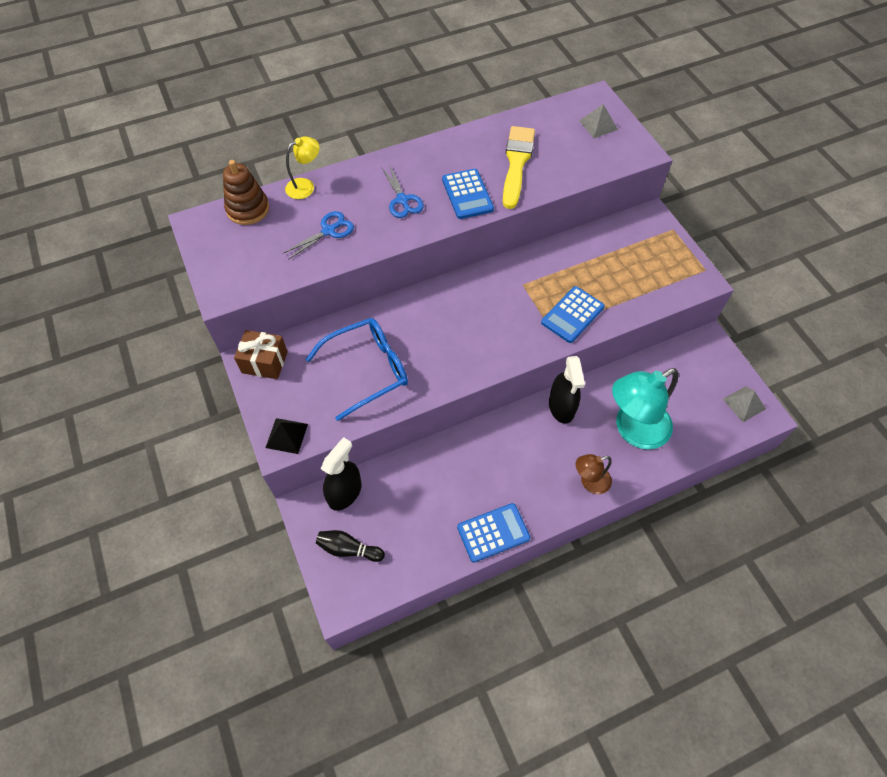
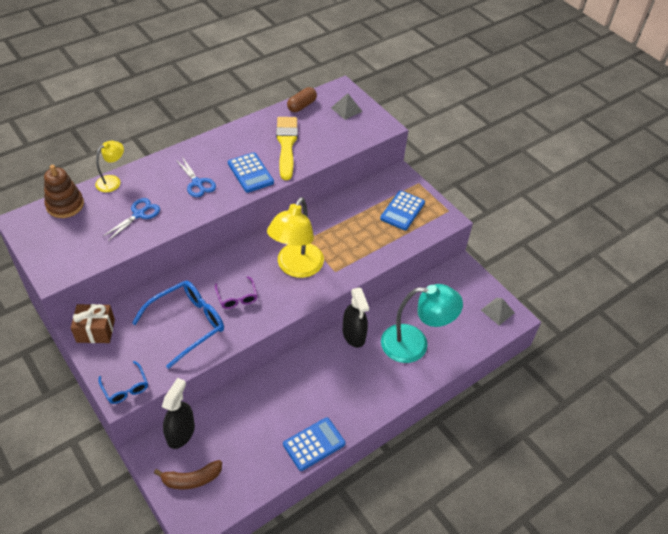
camera: 15 degrees left, 10 degrees down
black pyramid [265,418,308,454] -> blue glasses [98,361,148,404]
black bowling pin [316,530,385,562] -> brown banana [154,460,222,490]
blue calculator [541,286,605,343] -> blue calculator moved to [380,190,425,230]
brown lamp [576,454,612,494] -> none
turquoise lamp [612,368,678,449] -> turquoise lamp turned 135 degrees counterclockwise [381,284,463,363]
none -> purple glasses [215,276,258,309]
none -> yellow lamp [267,197,324,278]
none -> brown capsule [287,87,317,112]

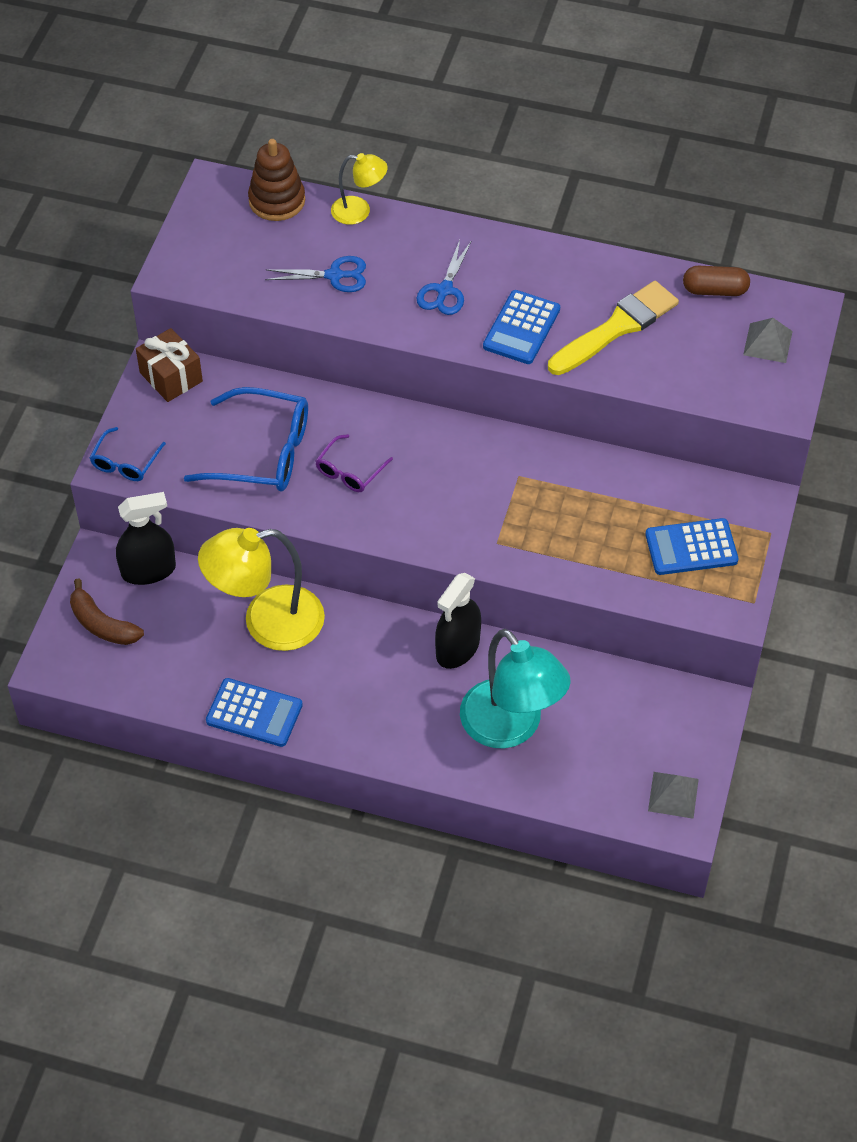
camera: 55 degrees right, 5 degrees up
yellow lamp [267,197,324,278] -> yellow lamp moved to [198,528,325,651]

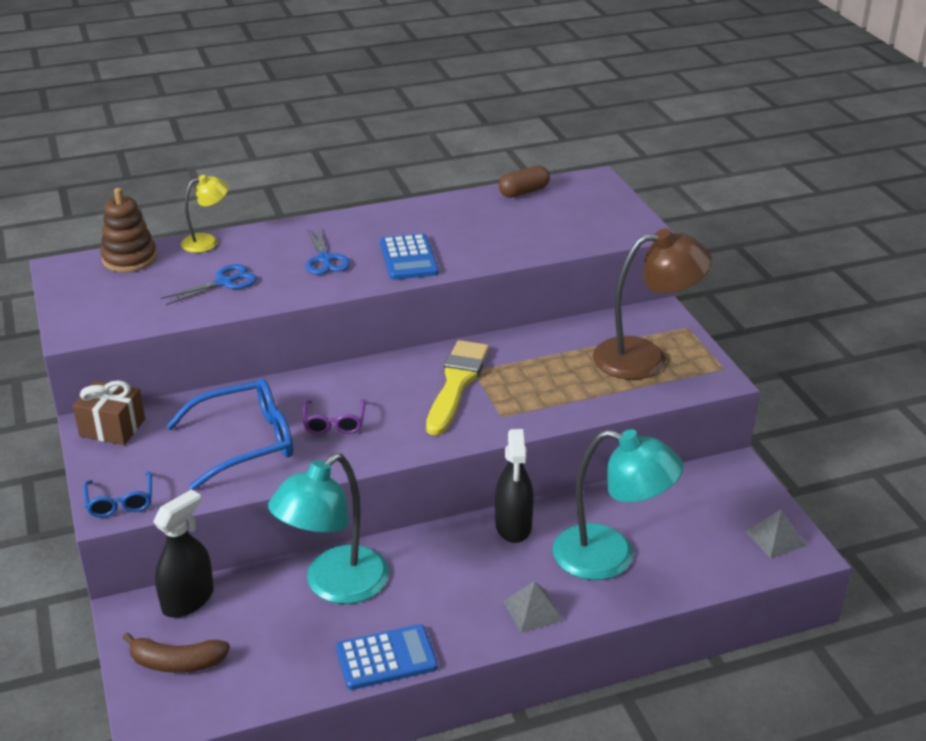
camera: 35 degrees left, 20 degrees down
yellow lamp [198,528,325,651] -> turquoise lamp [268,453,389,604]
yellow brush [548,281,679,375] -> yellow brush moved to [426,340,489,436]
blue calculator [645,518,738,575] -> brown lamp [593,228,712,379]
grey pyramid [743,318,793,363] -> grey pyramid moved to [503,581,564,633]

